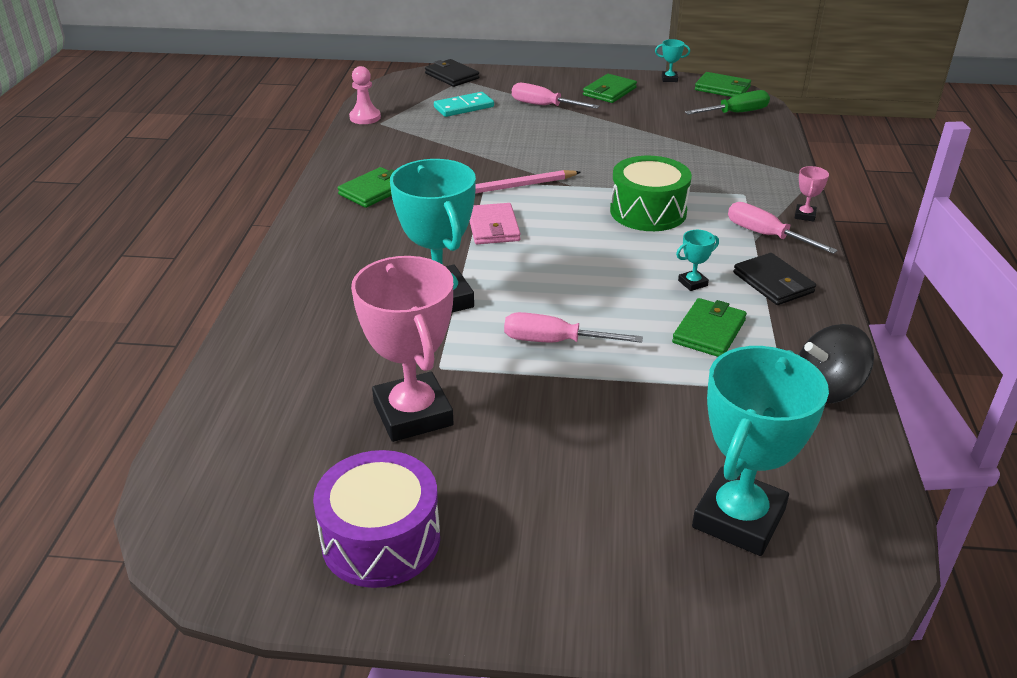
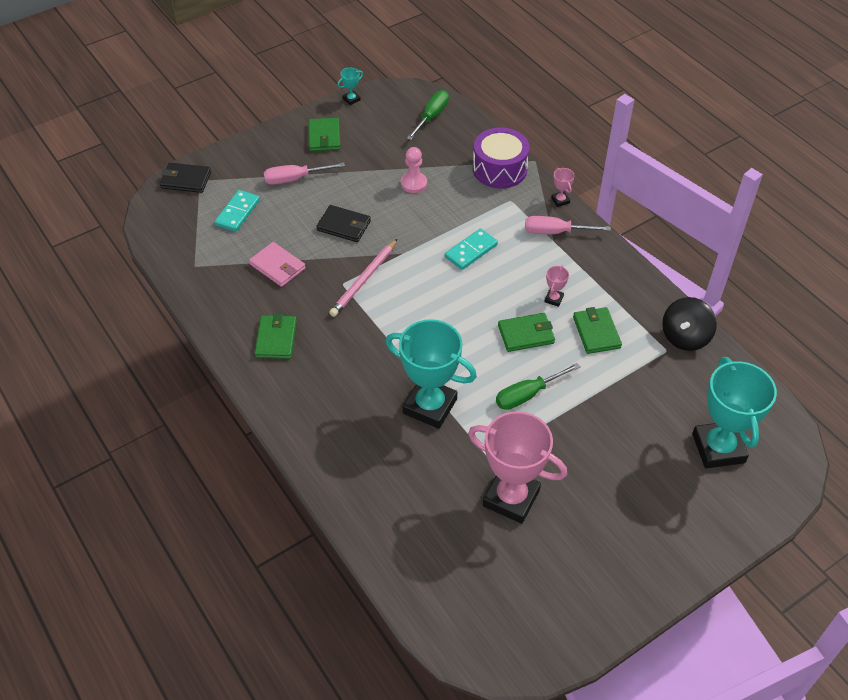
camera: 40 degrees left, 15 degrees up
purple drum [313,450,440,588] -> purple drum moved to [473,128,530,188]
pink pawn [349,66,381,124] -> pink pawn moved to [401,147,427,193]
pink wallet [470,203,521,244] -> pink wallet moved to [249,242,306,287]
pink screwdriver [504,312,643,343] -> green screwdriver [496,363,580,410]
green drum [610,156,692,231] -> turquoise domino [445,228,498,270]
turquoise trophy [676,230,719,291] -> pink trophy [544,266,569,307]
green wallet [695,72,751,97] -> green wallet moved to [498,313,555,352]
black wallet [733,253,816,305] -> black wallet moved to [316,205,371,242]

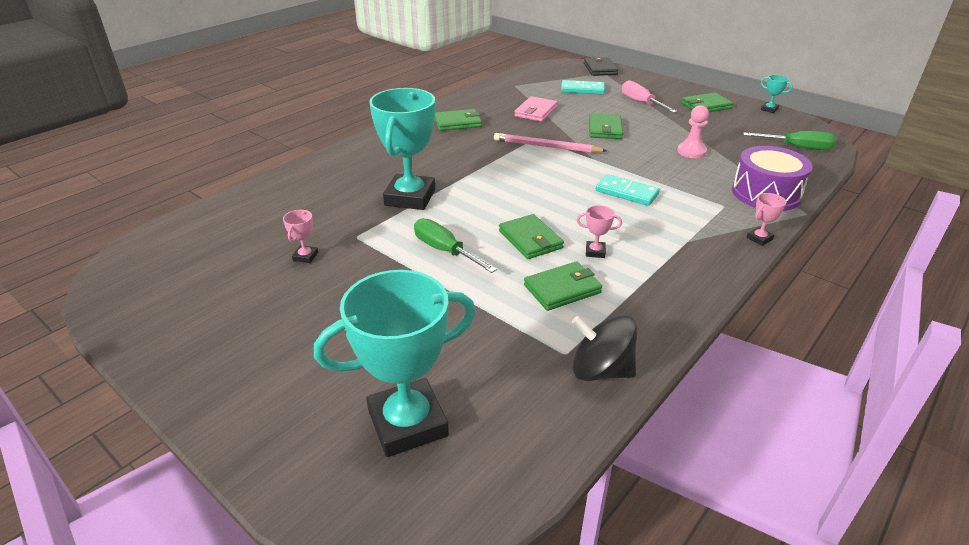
camera: 75 degrees right, 15 degrees down
black wallet [316,205,371,242] -> green wallet [589,114,623,139]
pink trophy [468,411,567,524] -> pink trophy [283,210,318,263], size x0.40
pink screwdriver [525,216,611,234] -> none

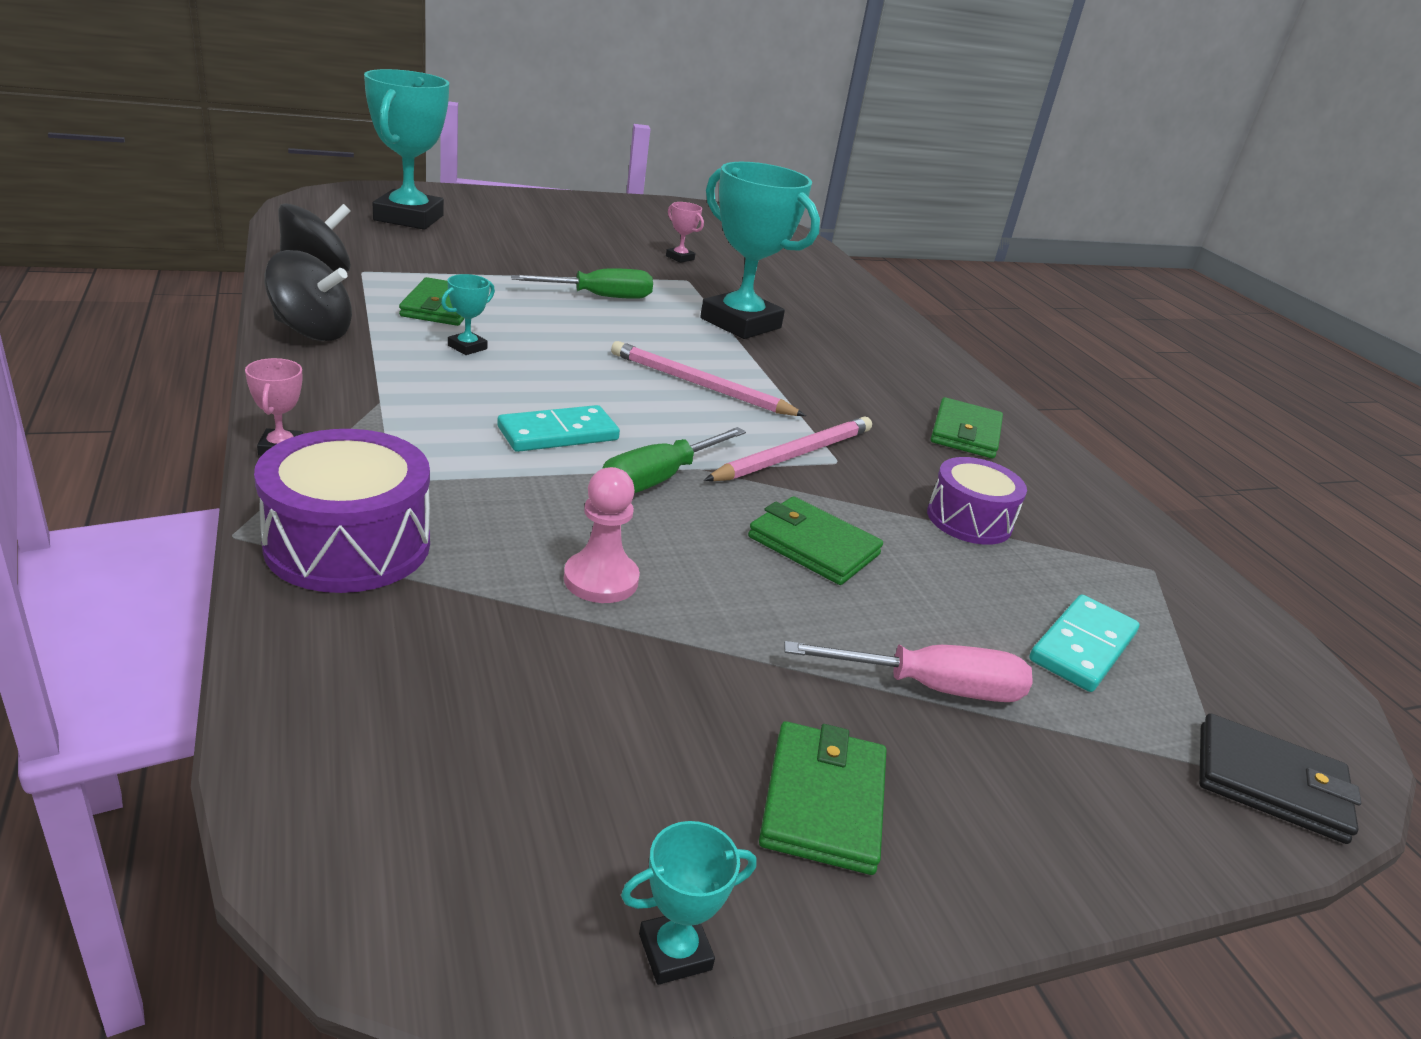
camera: 115 degrees right, 5 degrees down
green wallet [499,214,564,259] -> none
pink wallet [515,96,558,122] -> purple drum [927,457,1027,545]
pink trophy [577,205,622,258] -> turquoise trophy [441,274,495,355]
green screwdriver [743,131,836,150] -> green screwdriver moved to [602,427,746,493]
none -> black spinning top [264,250,352,341]
none -> pink pencil [611,341,806,416]

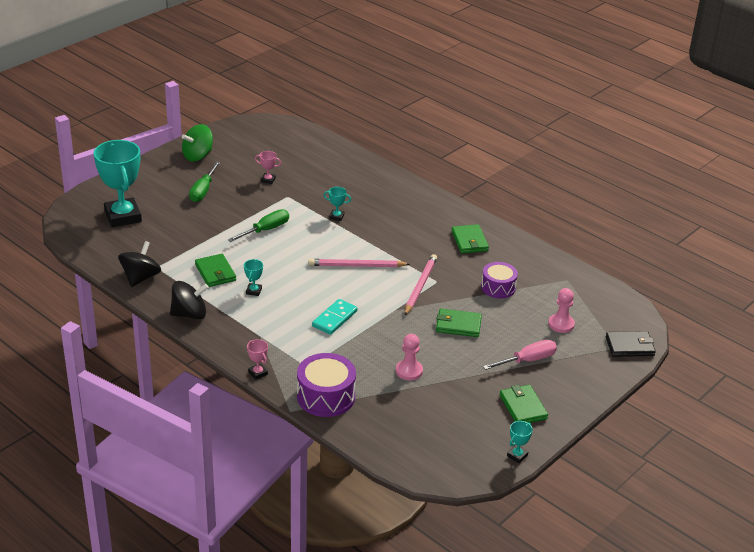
camera: 25 degrees left, 5 degrees up
green screwdriver [602,427,746,493] -> green screwdriver moved to [189,161,220,202]
turquoise trophy [700,162,820,339] -> turquoise trophy [324,187,351,221], size x0.40
turquoise domino [1029,594,1140,692] -> pink pawn [548,288,575,333]
none -> green spinning top [182,124,213,162]

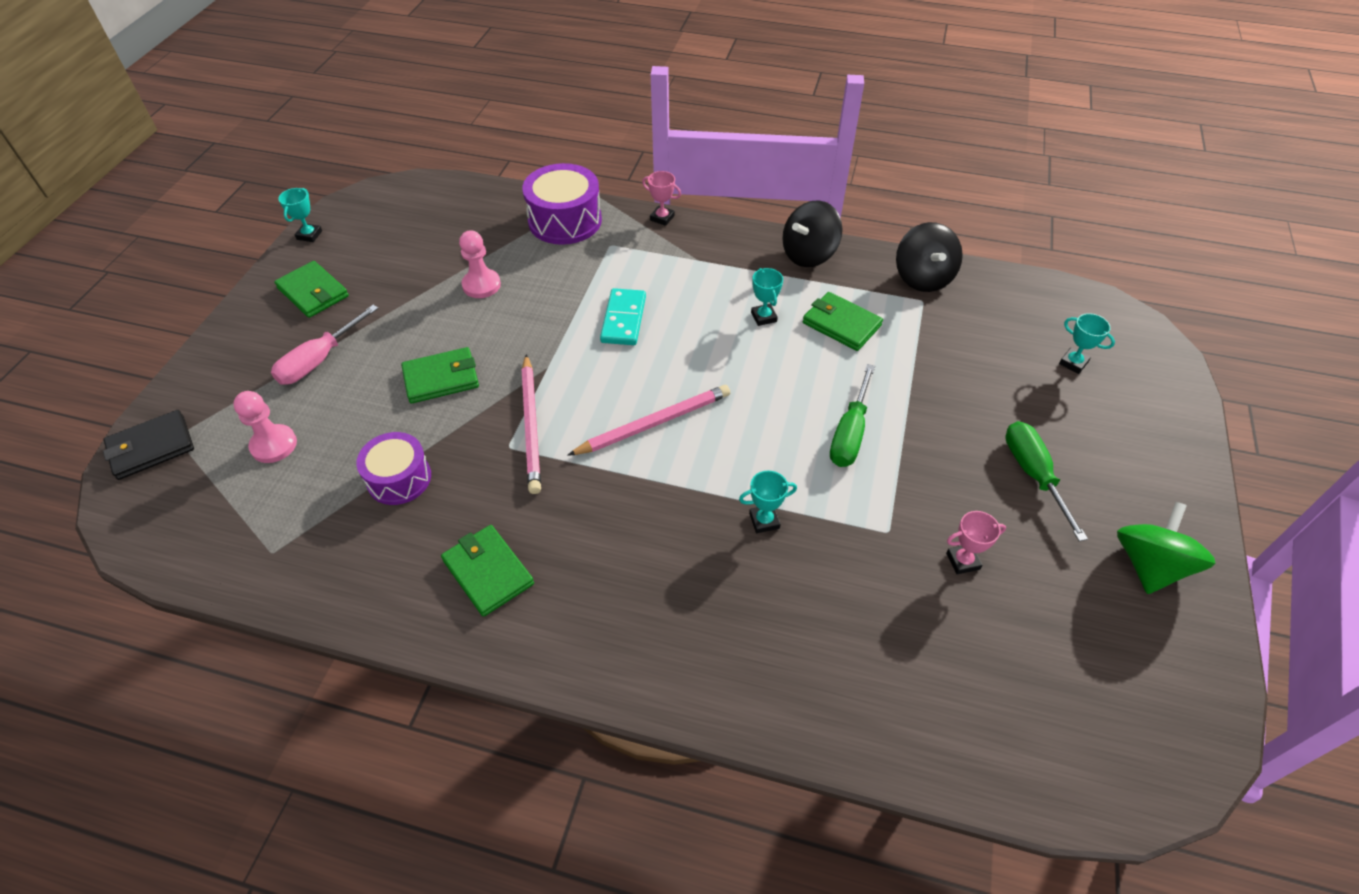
camera: 155 degrees right, 15 degrees up
turquoise trophy [94,140,142,227] -> turquoise trophy [1059,313,1115,374], size x0.40

